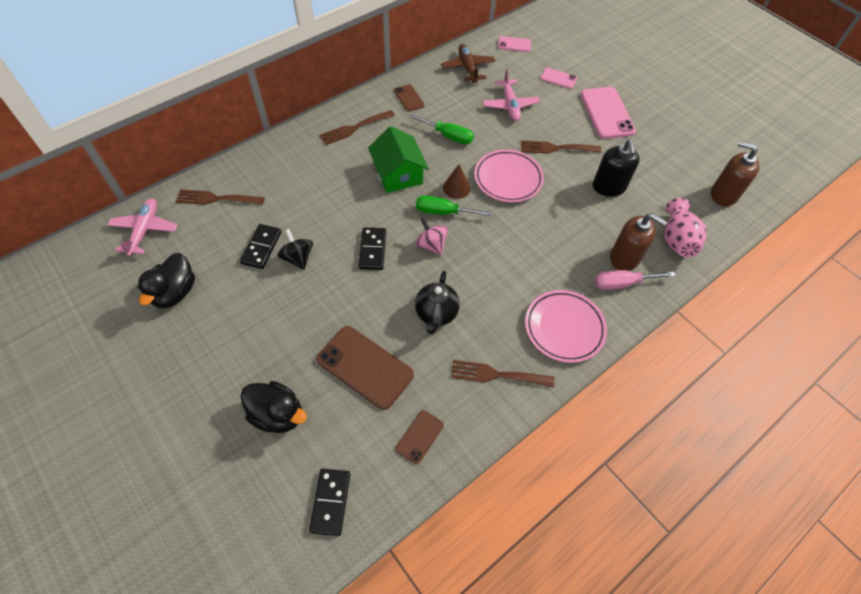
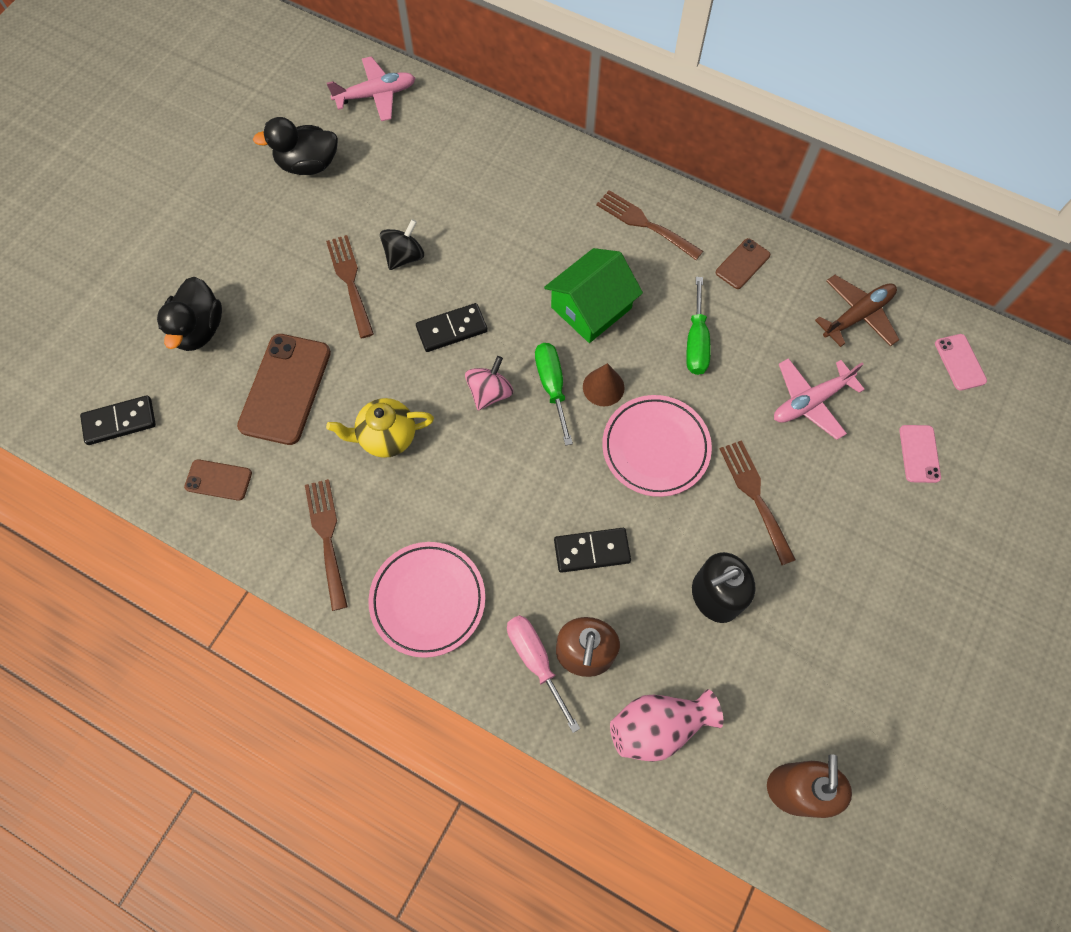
camera: 70 degrees right, 10 degrees up
brown fork [176,189,265,205] -> brown fork moved to [326,235,374,338]
black domino [240,224,282,269] -> black domino moved to [554,528,631,573]
black teapot [415,271,460,334] -> yellow teapot [326,398,434,458]
pink phone [580,87,636,139] -> none

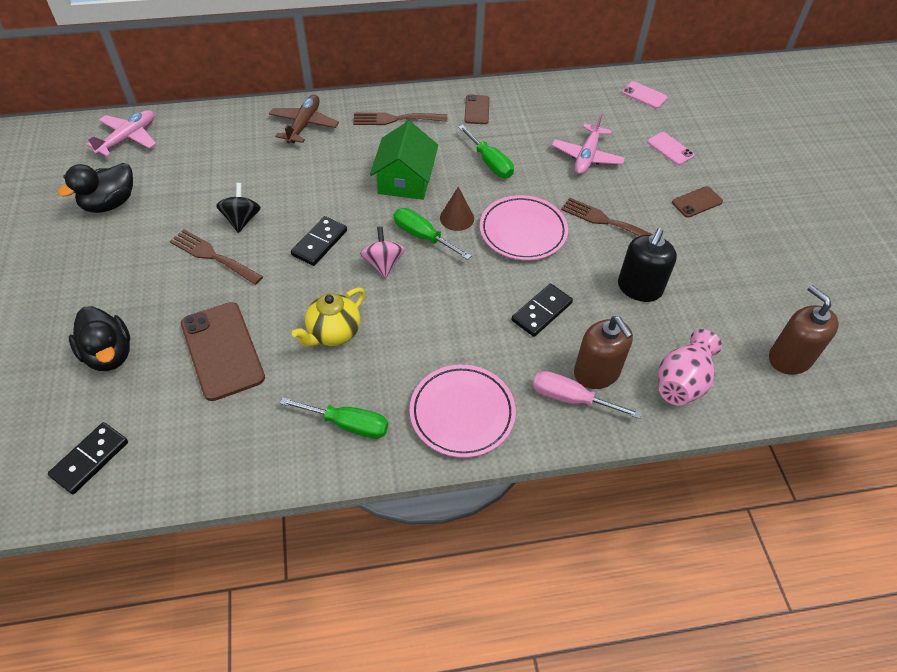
camera: 40 degrees left, 15 degrees down
brown phone [184,459,252,501] -> brown phone moved to [672,186,723,218]
brown fork [305,479,348,611] -> green screwdriver [280,397,388,439]
brown plane [815,275,899,347] -> brown plane moved to [269,95,339,143]

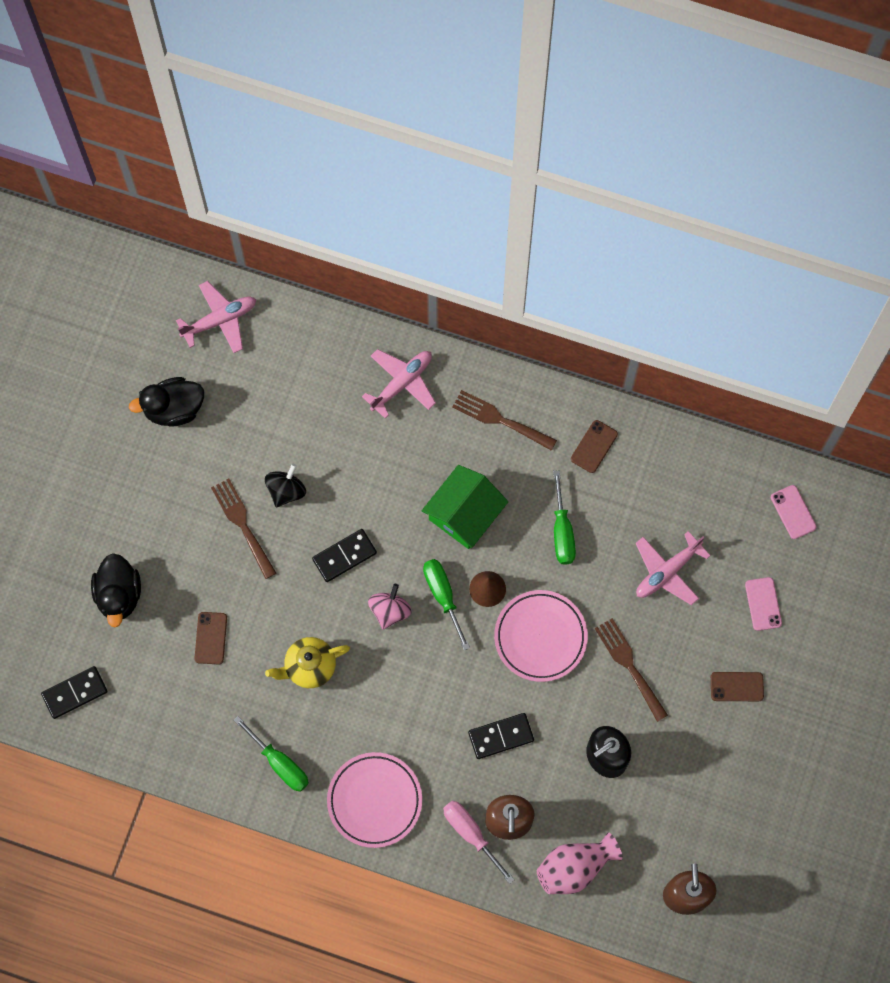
camera: 30 degrees right, 20 degrees up
brown phone [181,302,265,401] -> brown phone [194,612,227,665], size x0.52
brown plane [269,95,339,143] -> pink plane [362,349,436,418]

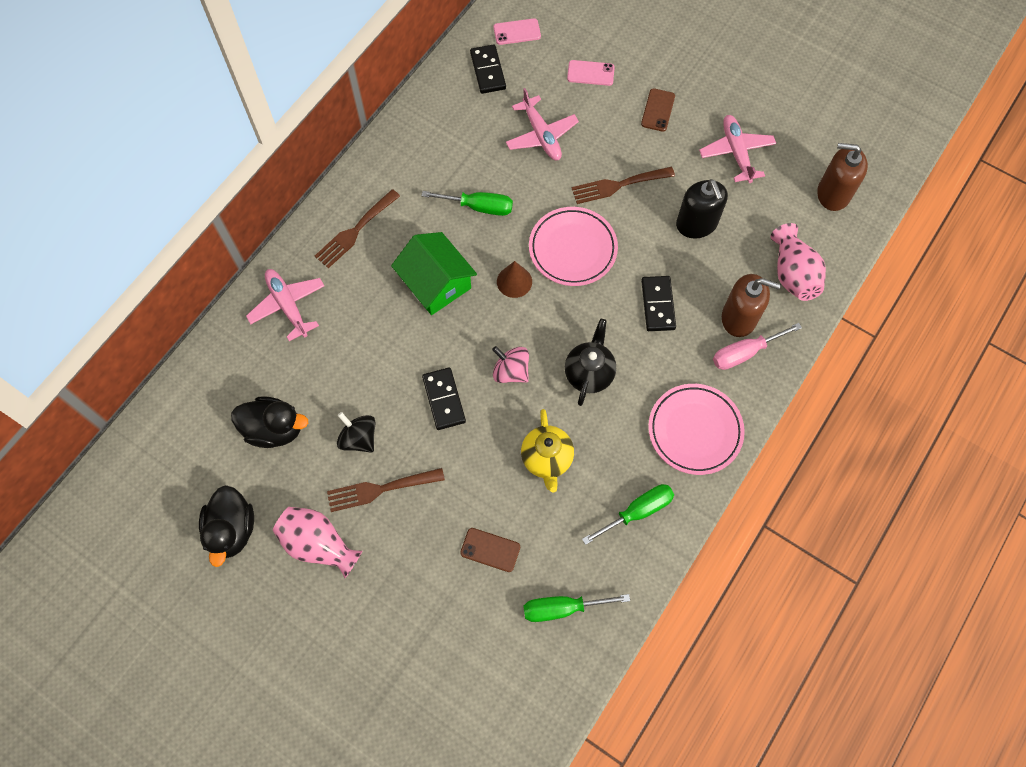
camera: 75 degrees left, 5 degrees down
black domino [41,666,108,719] -> black domino moved to [470,44,506,94]
black duck [91,553,141,627] -> black duck moved to [231,396,308,448]
pink plane [176,281,256,353] -> pink plane moved to [699,115,776,183]
green screwdriver [423,559,470,650] -> green screwdriver moved to [523,594,630,622]
brown phone [571,420,618,473] -> none
none -> pink vase [273,507,363,578]
none -> black teapot [565,319,616,406]

